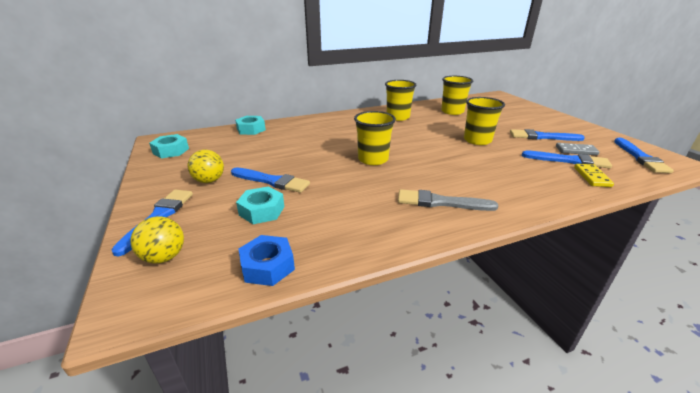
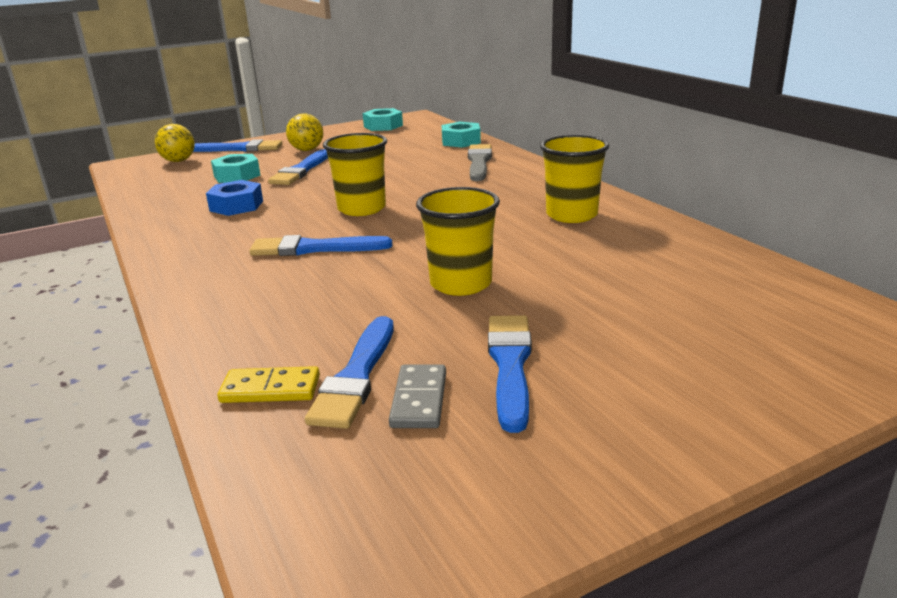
camera: 85 degrees right, 5 degrees down
blue nut [238,235,295,286] -> blue nut moved to [206,180,263,216]
grey brush [398,189,498,211] -> grey brush moved to [468,144,492,181]
yellow cup [441,76,473,115] -> none
blue brush [614,138,674,173] -> blue brush moved to [249,235,392,256]

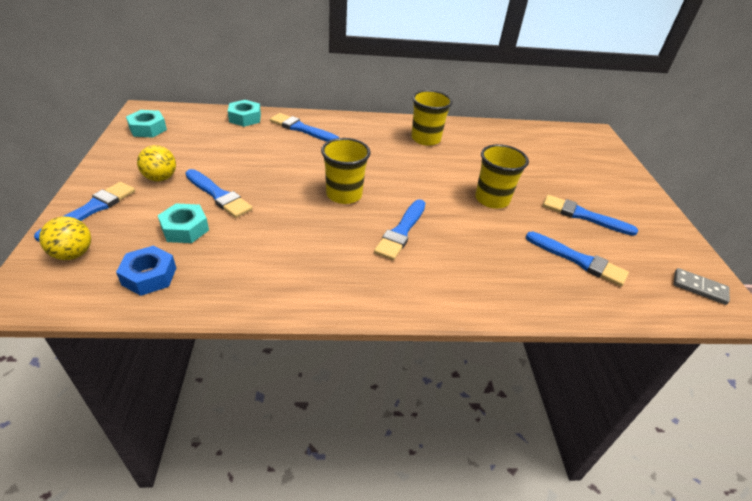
camera: 70 degrees left, 15 degrees up
blue nut [206,180,263,216] -> blue nut moved to [116,246,176,296]
yellow domino [217,366,320,403] -> none
grey domino [389,365,446,428] -> grey domino moved to [674,268,730,305]
grey brush [468,144,492,181] -> blue brush [270,113,339,142]

